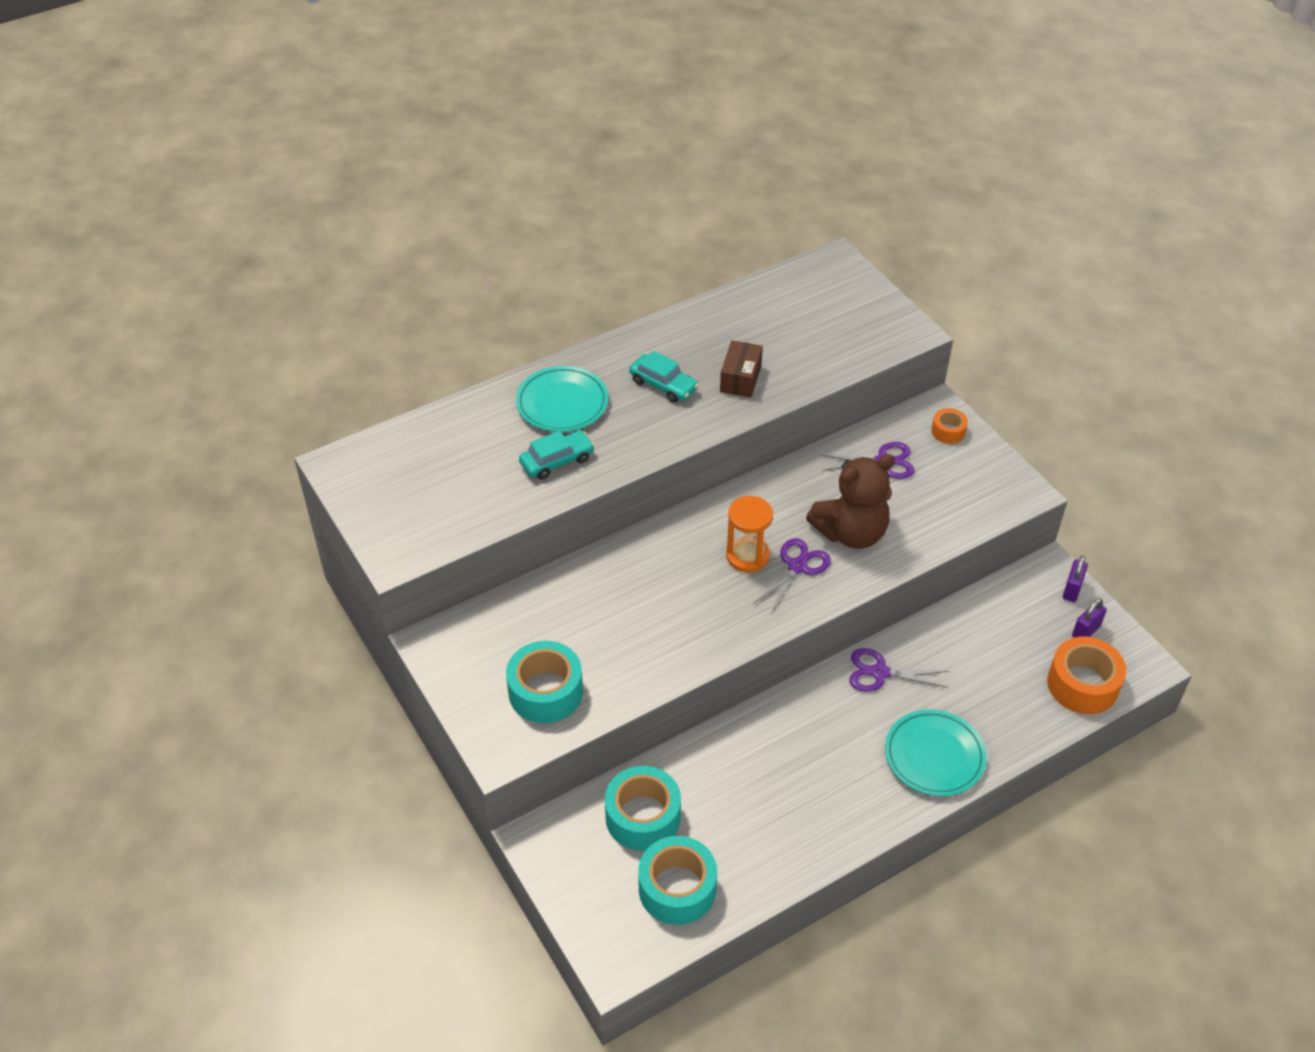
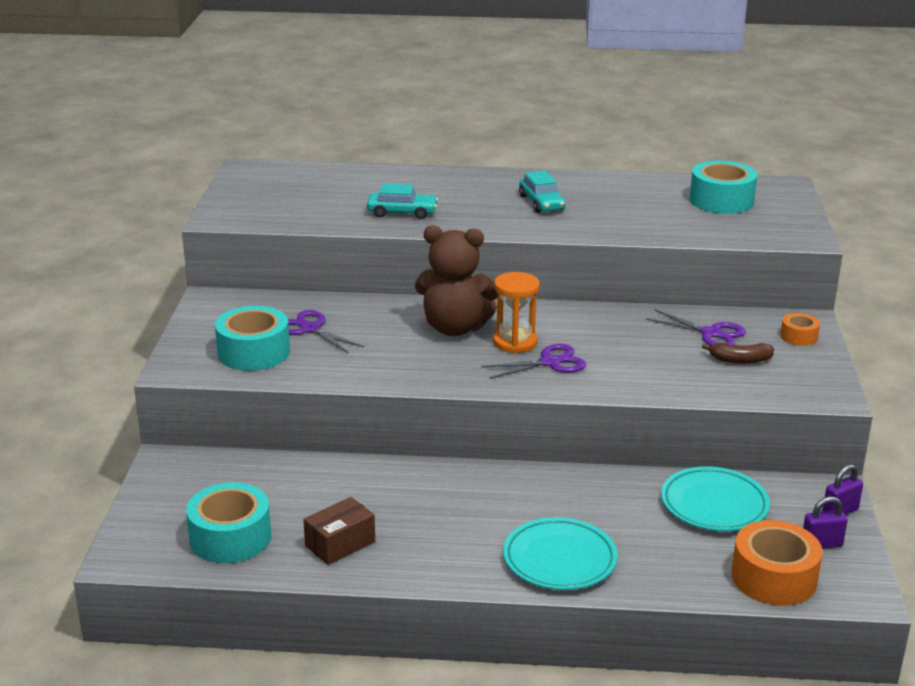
camera: 35 degrees right, 20 degrees down
turquoise plate [516,366,608,432] -> turquoise plate moved to [661,466,770,531]
turquoise tape [605,766,681,851] -> turquoise tape moved to [690,161,757,214]
brown box [720,340,763,398] -> brown box moved to [303,497,375,565]
brown teddy bear [806,454,895,549] -> brown teddy bear moved to [415,225,497,336]
purple scissors [849,648,949,692] -> purple scissors moved to [288,310,364,354]
none -> brown banana [702,343,774,364]

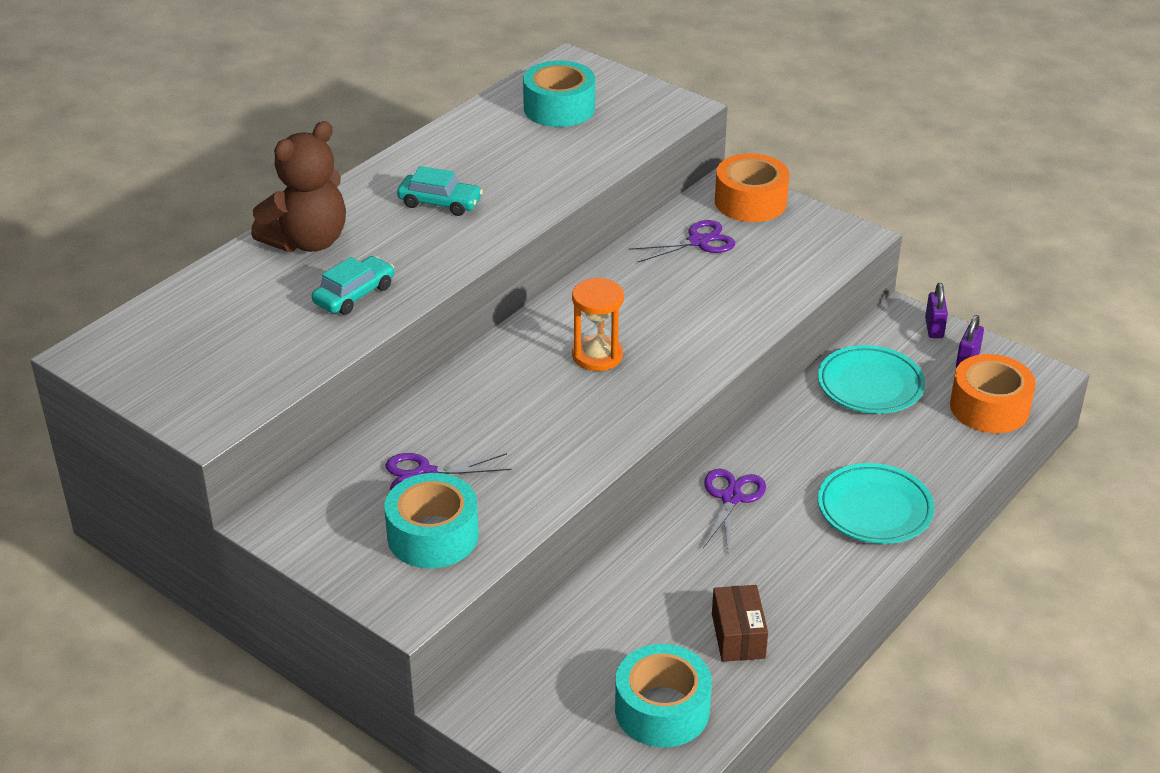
camera: 55 degrees left, 10 degrees up
brown teddy bear [415,225,497,336] -> brown teddy bear moved to [251,121,346,252]
purple scissors [481,344,586,379] -> purple scissors moved to [703,469,766,551]
brown banana [702,343,774,364] -> none
orange tape [780,313,820,346] -> orange tape [715,153,789,222], size x1.91

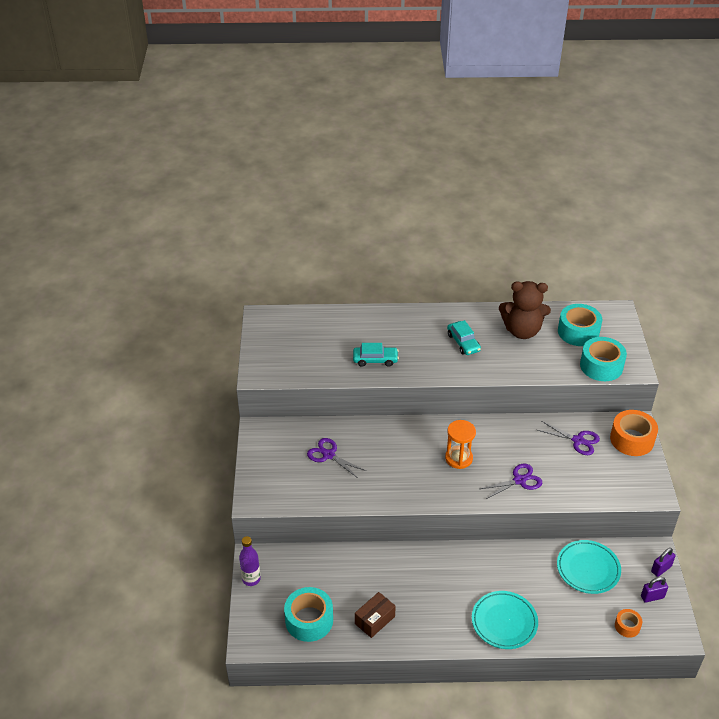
camera: 50 degrees right, 5 degrees up
brown teddy bear [251,121,346,252] -> brown teddy bear moved to [499,281,551,339]
turquoise tape [384,473,479,568] -> turquoise tape moved to [580,337,627,381]
purple scissors [703,469,766,551] -> purple scissors moved to [480,464,542,500]
orange tape [950,354,1036,433] -> orange tape [615,609,642,638], size x0.52
none -> purple bottle [239,536,261,586]

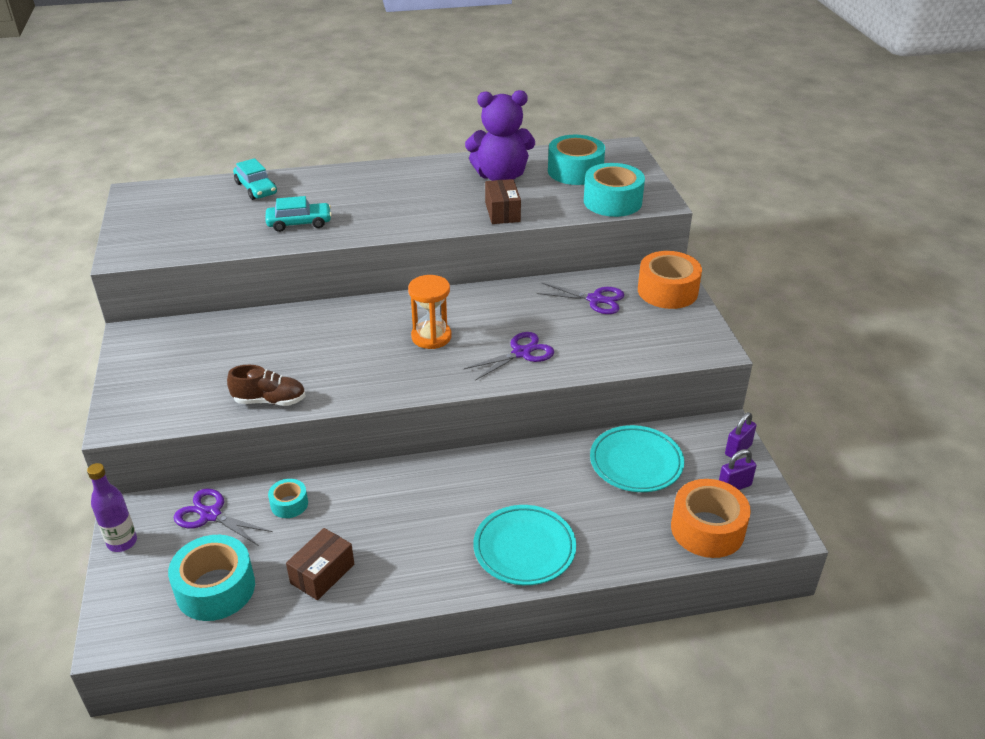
camera: 10 degrees left, 5 degrees down
purple scissors [307,438,366,478] -> purple scissors moved to [174,488,273,546]
turquoise car [447,320,481,355] -> turquoise car moved to [233,158,277,200]
brown teddy bear [499,281,551,339] -> purple teddy bear [465,90,535,181]
orange tape [615,609,642,638] -> orange tape [671,479,751,558], size x1.91
none -> brown shoe [227,365,306,406]
none -> turquoise tape [268,479,308,518]
none -> brown box [485,179,521,224]

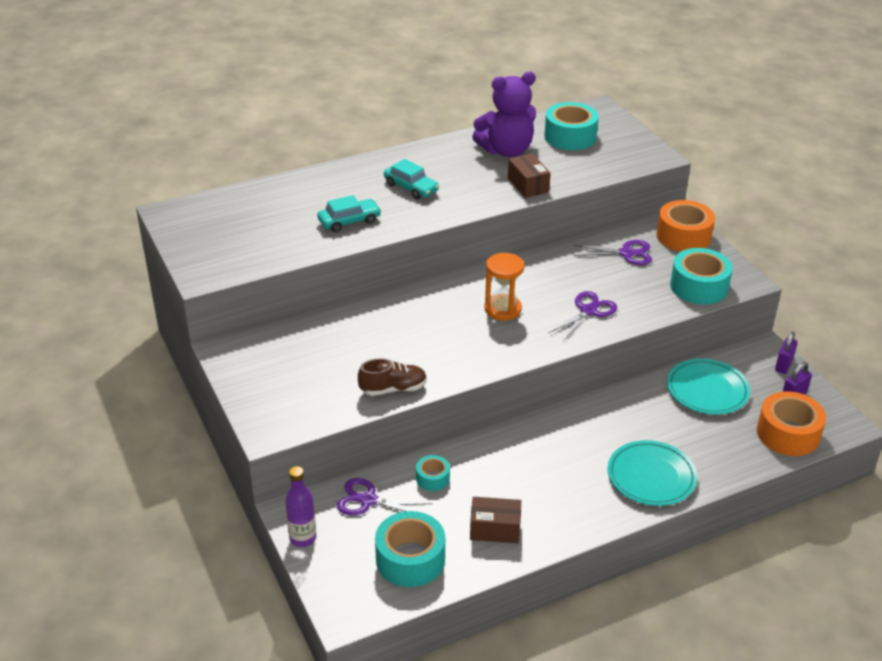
camera: 15 degrees left, 0 degrees up
turquoise car [233,158,277,200] -> turquoise car moved to [384,159,439,199]
brown box [286,528,354,600] -> brown box turned 75 degrees clockwise [470,497,521,543]
turquoise tape [584,163,645,217] -> turquoise tape moved to [670,248,733,304]

